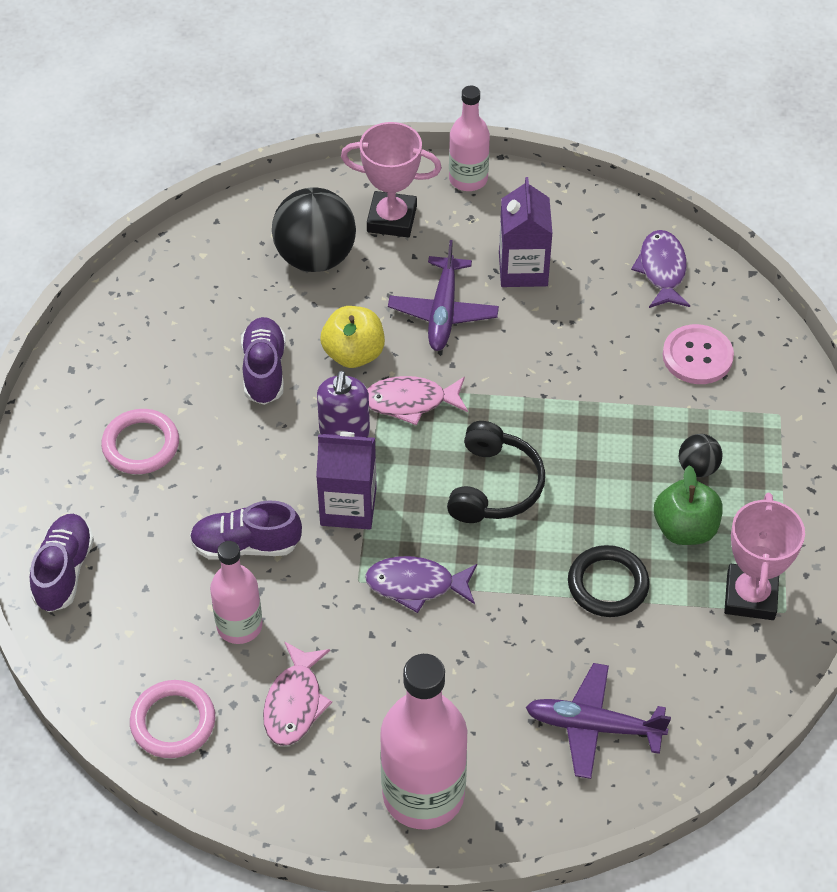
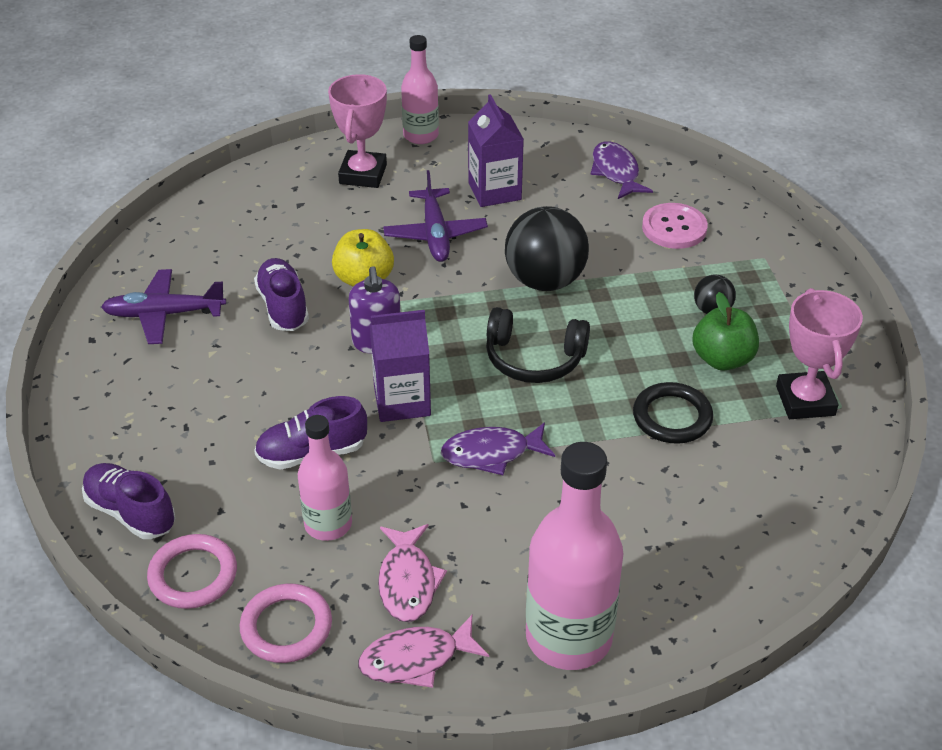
camera: 15 degrees left, 10 degrees down
purple shoe [30,514,94,612] -> purple shoe turned 45 degrees counterclockwise [82,463,175,539]
pink ring [101,409,179,474] -> pink ring moved to [147,534,237,609]
black ball [272,187,356,272] -> black ball moved to [505,206,589,291]
pink trophy [341,122,442,237] -> pink trophy turned 75 degrees counterclockwise [328,74,387,188]
pink fish [367,376,468,425] -> pink fish moved to [358,615,489,688]
black headphones [447,421,545,523] -> black headphones turned 105 degrees clockwise [486,307,590,383]
purple plane [526,663,671,779] -> purple plane moved to [101,269,226,344]

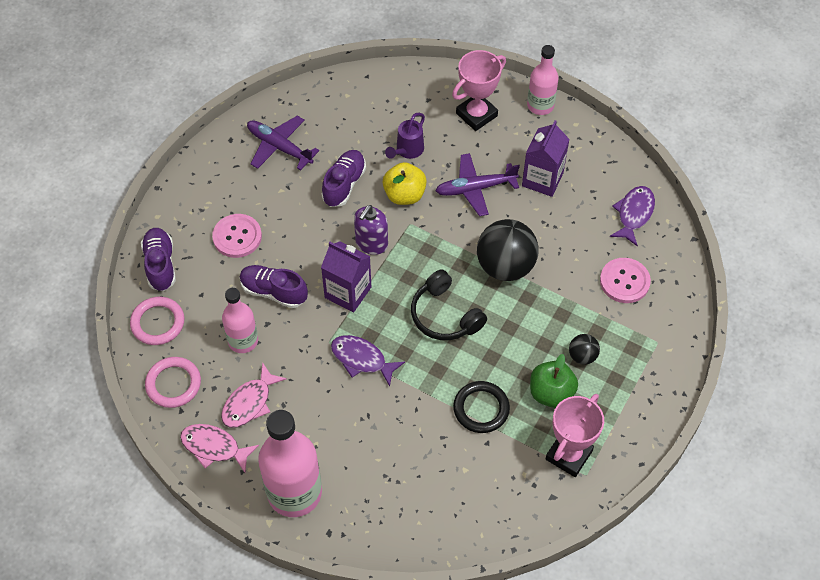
camera: 40 degrees right, 15 degrees up
purple plane [383,170,488,262] -> purple plane turned 45 degrees clockwise [436,153,520,216]
none -> pink button [212,214,262,258]
none -> purple watering can [385,113,425,159]

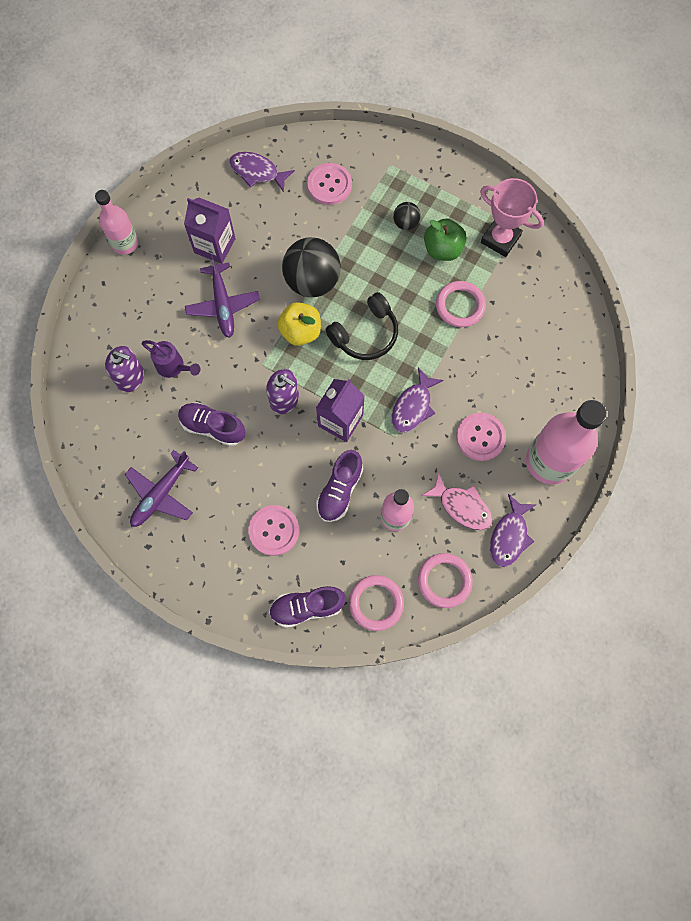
camera: 90 degrees left, 15 degrees up
pink fish [180,424,259,472] -> purple fish [490,494,537,567]
yellow apple [383,162,427,205] -> yellow apple moved to [277,302,321,346]
pink trophy [452,50,506,131] -> none
black ring [453,381,510,433] -> pink ring [436,281,486,327]
none -> purple soap dispenser [105,346,144,392]
none -> pink button [456,413,506,461]

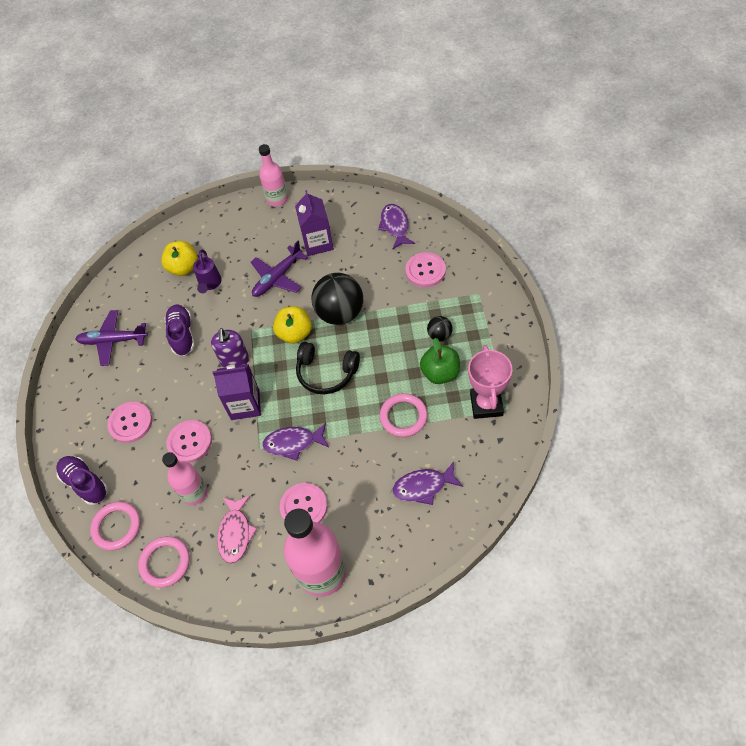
camera: 60 degrees right, 15 degrees down
purple soap dispenser [105,346,144,392] -> yellow apple [161,241,198,276]
purple shoe [316,450,363,522] -> pink button [167,420,212,463]
purple fish [490,494,537,567] -> purple fish moved to [392,462,463,505]

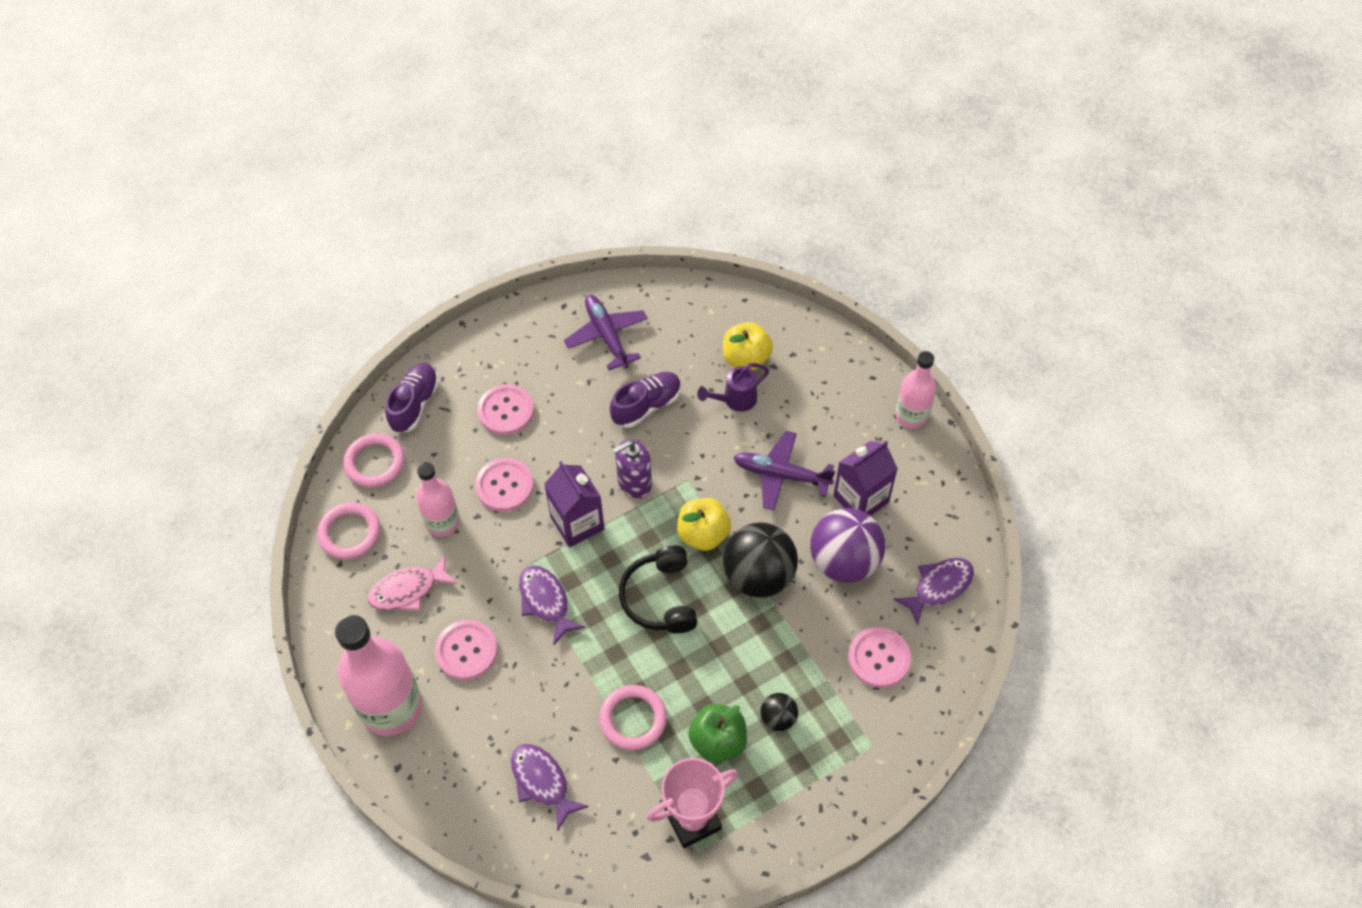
camera: 60 degrees right, 0 degrees up
none -> purple ball [810,508,885,583]

